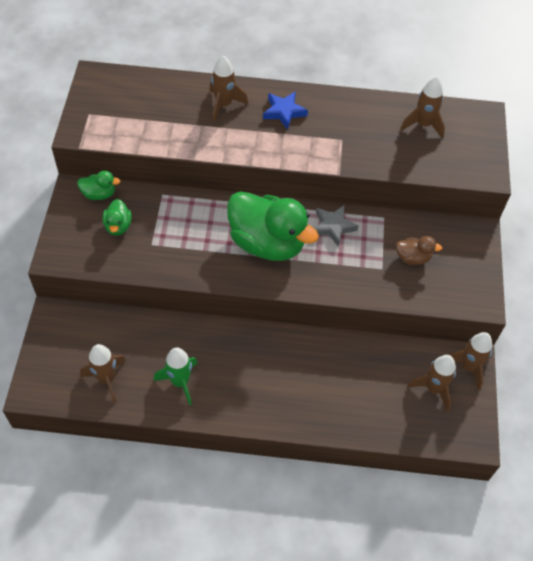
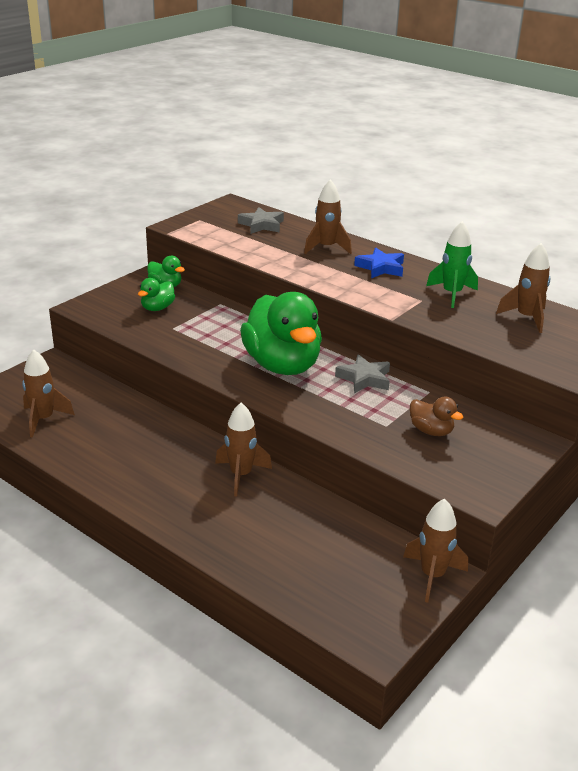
camera: 35 degrees right, 25 degrees down
green rocket [154,347,197,405] -> green rocket moved to [426,221,478,308]
brown rocket [407,355,456,412] -> brown rocket moved to [215,403,272,497]
none -> grey star [238,207,284,234]

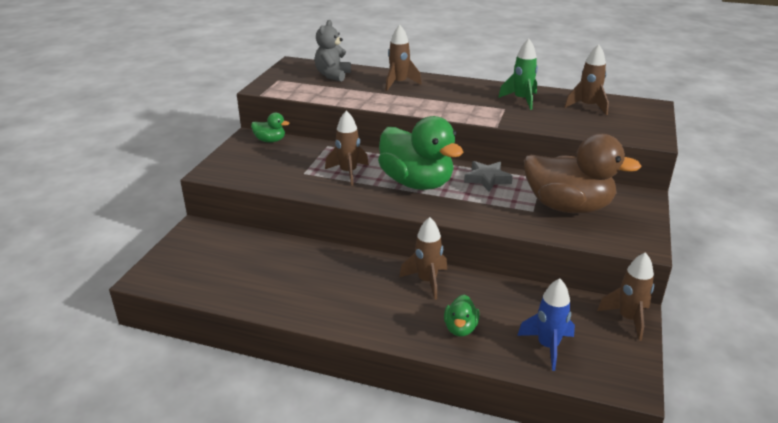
camera: 20 degrees left, 0 degrees up
brown rocket [22,350,75,437] -> brown rocket moved to [325,111,369,186]
green duck [138,278,175,311] -> green duck moved to [444,294,480,337]
grey star [238,207,284,234] -> grey teddy bear [315,20,351,82]
blue star [354,248,404,278] -> none
brown duck [410,397,463,436] -> brown duck [524,134,642,213], size x2.25
none -> blue rocket [517,279,575,371]

